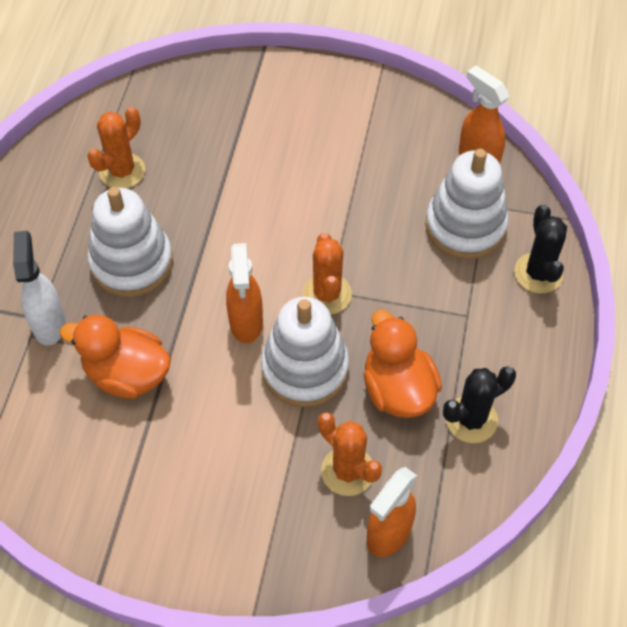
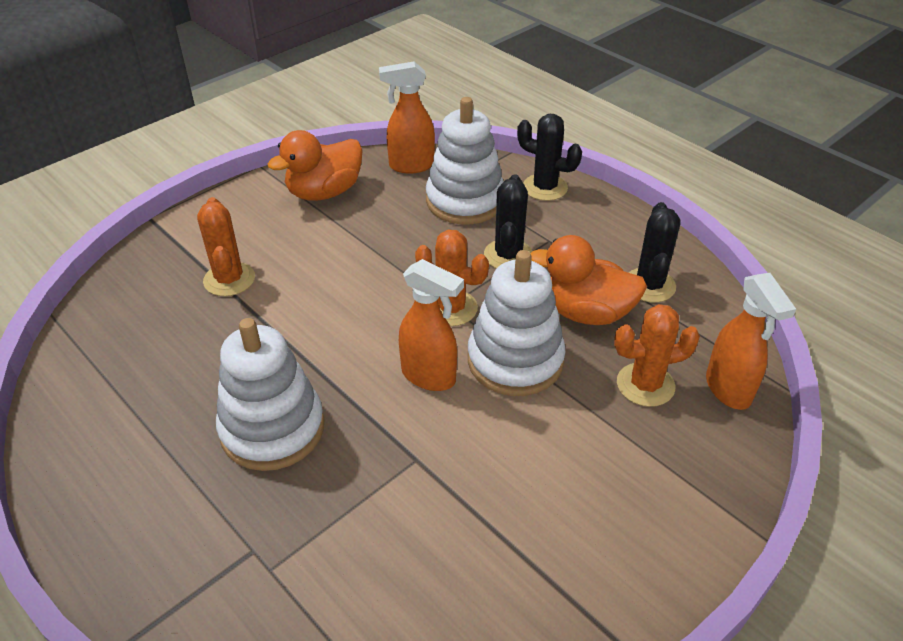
camera: 55 degrees left, 15 degrees down
white spray bottle [13,231,66,346] -> none
orange duck [60,315,171,399] -> orange duck moved to [268,130,363,200]
orange cactus [87,107,145,189] -> orange cactus moved to [197,197,255,296]
none -> black cactus [484,174,532,269]

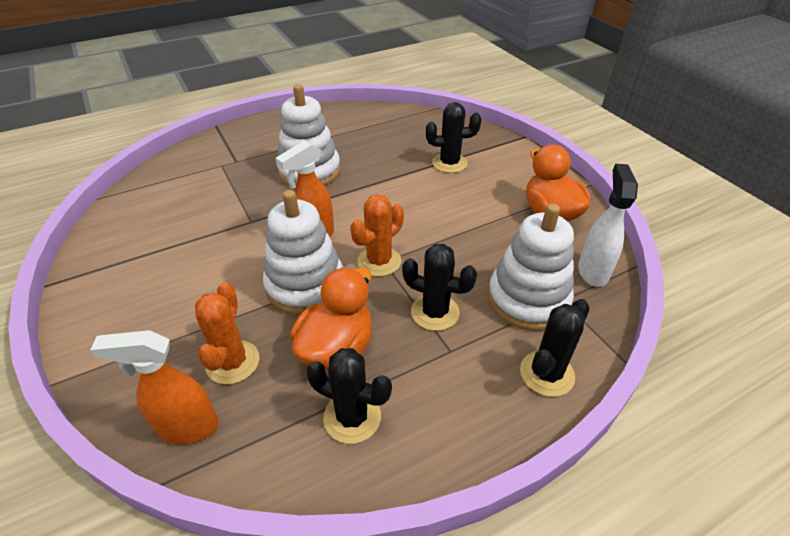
camera: 105 degrees right, 0 degrees up
orange cactus [197,197,255,296] -> black cactus [426,102,482,173]
orange spray bottle [379,61,435,174] -> white spray bottle [578,164,638,287]

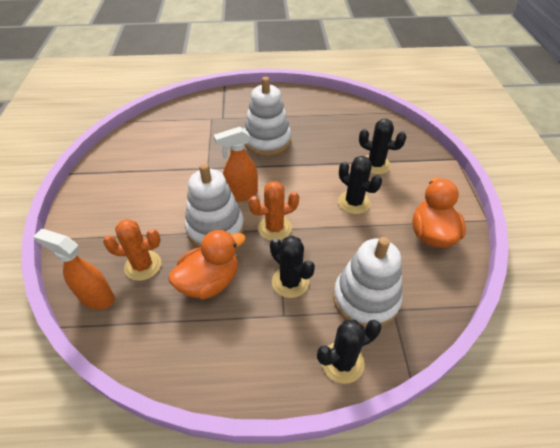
camera: 25 degrees right, 5 degrees up
orange cactus [195,282,259,384] -> orange cactus turned 60 degrees clockwise [103,219,161,281]
black cactus [306,348,392,444] -> black cactus moved to [338,156,382,214]
white spray bottle [578,164,638,287] -> none

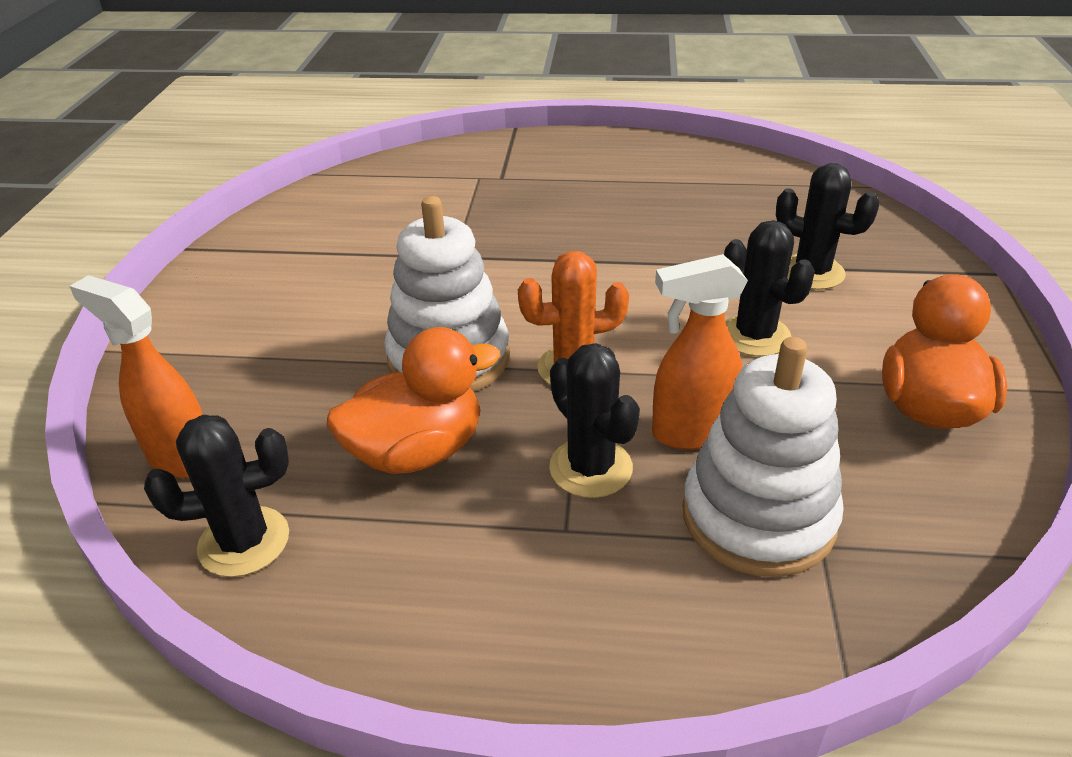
camera: 10 degrees right, 10 degrees down
orange cactus [103,219,161,281] -> none
orange spray bottle [214,127,258,202] -> orange spray bottle moved to [652,254,748,450]
white stacking toy [244,77,291,156] -> none
black cactus [317,320,381,384] -> black cactus moved to [144,415,289,577]

